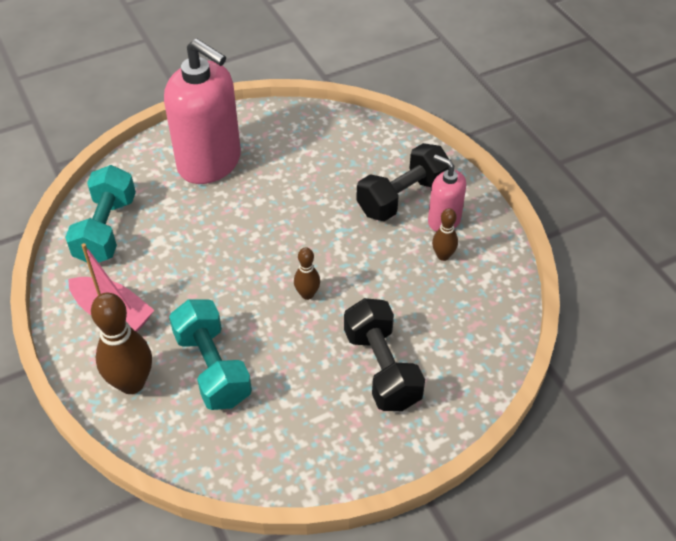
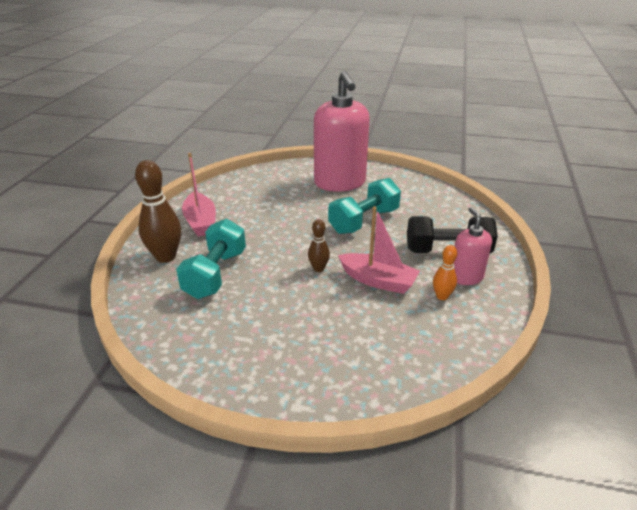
camera: 40 degrees right, 15 degrees down
turquoise dumbbell [65,165,136,263] -> turquoise dumbbell moved to [328,178,401,234]
black dumbbell [344,298,425,411] -> none
brown bowling pin [432,208,458,261] -> orange bowling pin [433,245,457,300]
none -> pink boat [338,206,420,294]

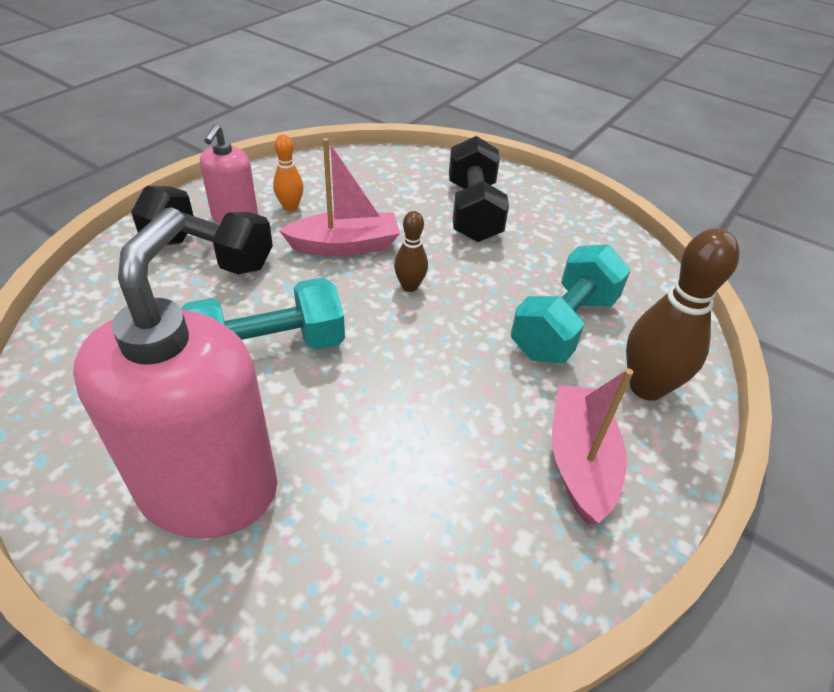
camera: 160 degrees left, 10 degrees up
pink boat [338,206,420,294] -> pink boat turned 120 degrees clockwise [279,138,400,256]
none -> black dumbbell [449,136,509,242]

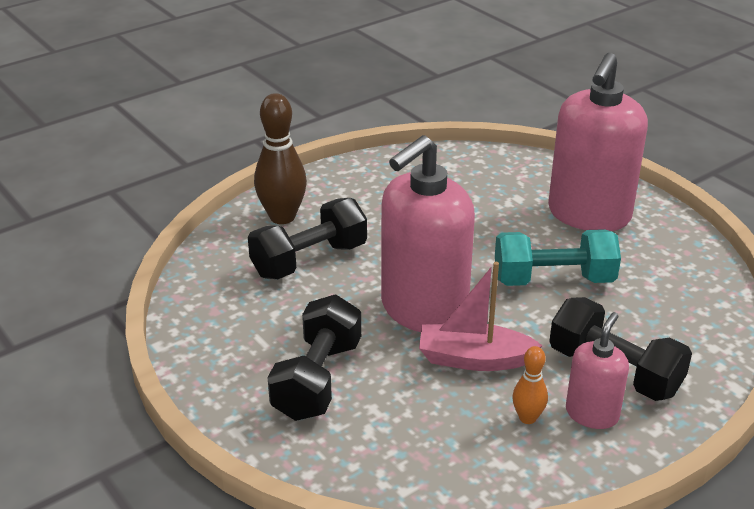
camera: 160 degrees left, 10 degrees down
brown bowling pin [394,211,428,292] -> pink soap dispenser [381,135,475,332]
turquoise dumbbell [511,244,631,363] -> black dumbbell [248,198,367,279]
pink boat [552,368,633,525] -> none

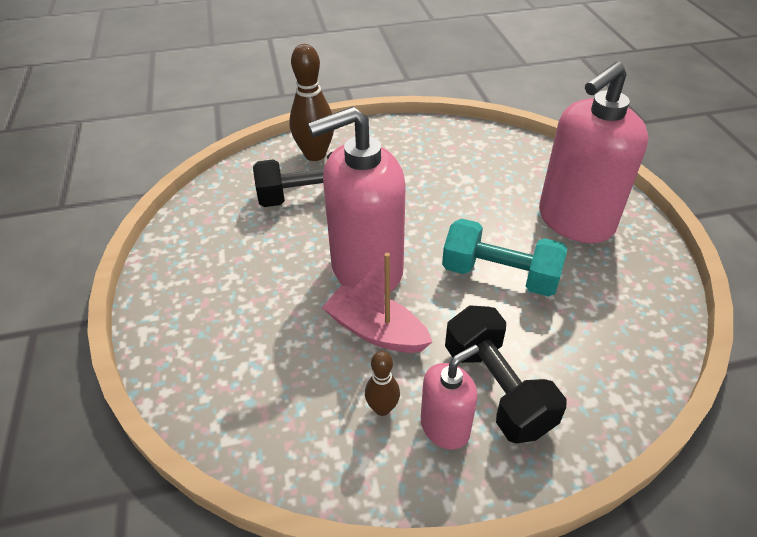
camera: 25 degrees right, 10 degrees up
black dumbbell [267,295,361,421] -> none
orange bowling pin [512,346,548,424] -> brown bowling pin [365,351,400,416]

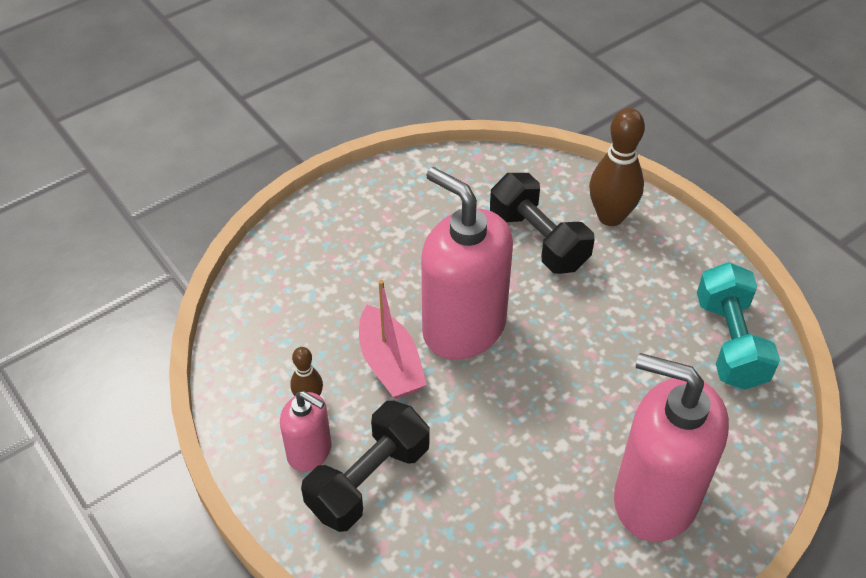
camera: 65 degrees right, 5 degrees up
pink boat [322,253,432,353] -> pink boat turned 150 degrees clockwise [359,280,427,399]
turquoise dumbbell [442,219,567,297] -> turquoise dumbbell moved to [697,262,780,390]

